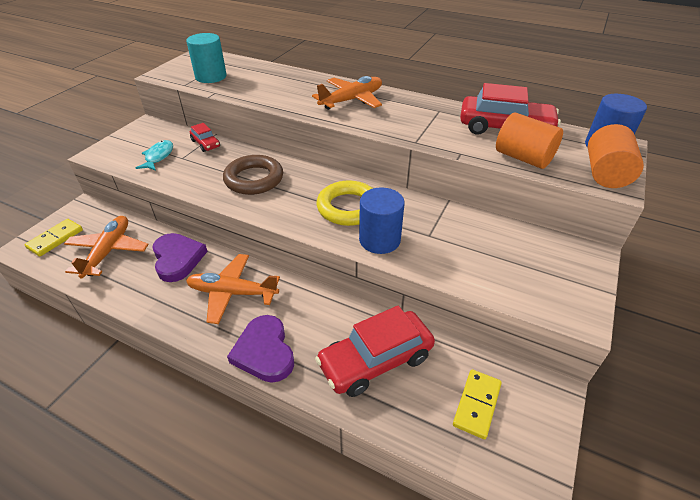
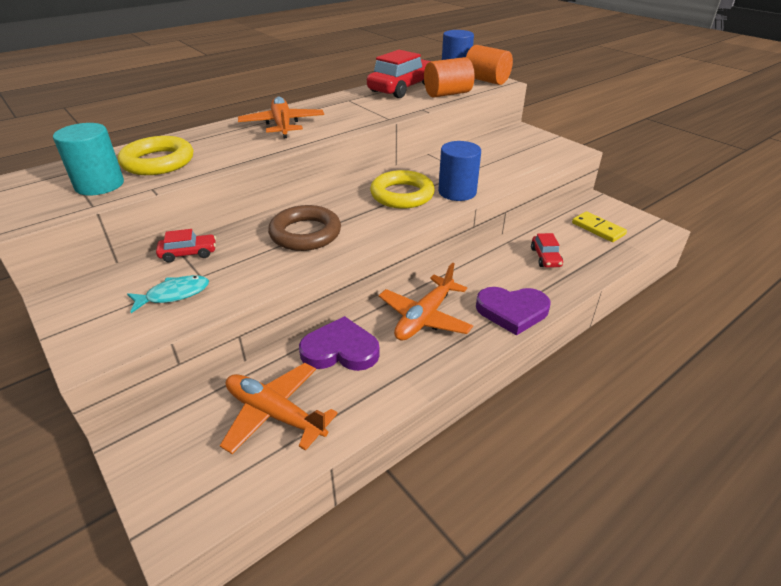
camera: 65 degrees left, 5 degrees down
yellow domino [24,219,83,257] -> none
turquoise fish [136,140,173,171] -> turquoise fish turned 120 degrees clockwise [127,275,209,313]
red car [315,306,435,397] -> red car [531,233,563,268], size x0.49
none -> yellow ring [118,136,193,175]

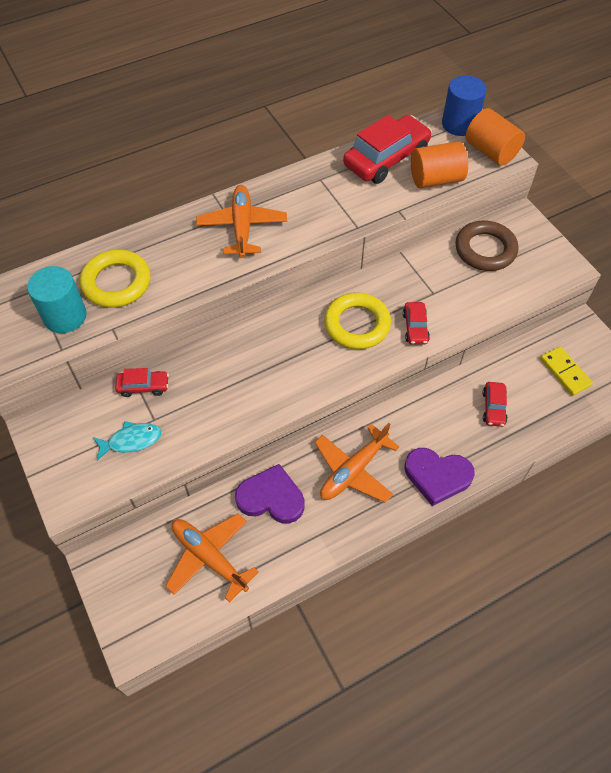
camera: 10 degrees right, 20 degrees up
brown ring [268,205,341,251] -> brown ring moved to [455,220,518,271]
blue cylinder [438,141,481,201] -> red car [403,302,430,345]

